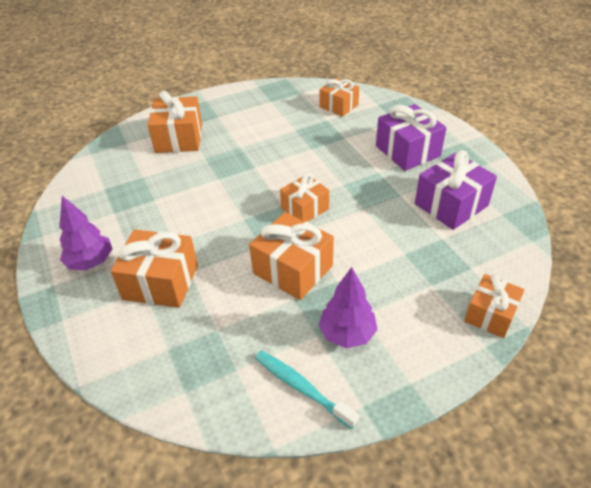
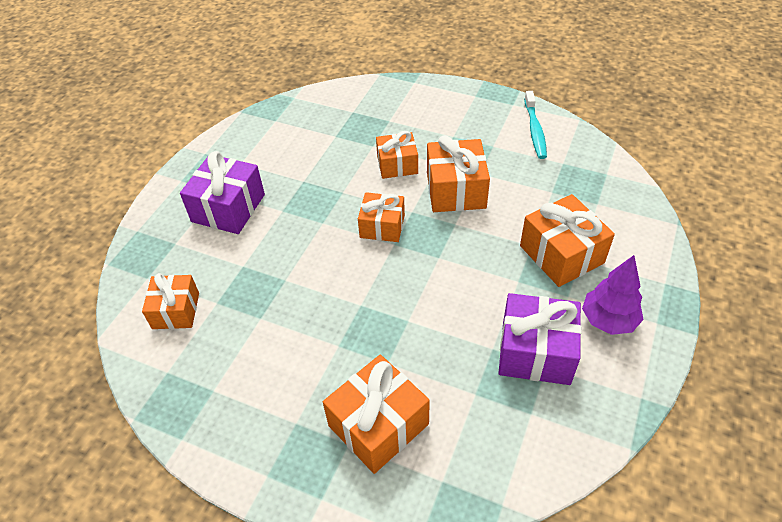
camera: 130 degrees left, 5 degrees up
purple tree [319,267,378,348] -> none
purple gift [415,150,497,230] -> purple gift moved to [498,293,582,385]
orange gift [464,274,525,338] -> orange gift moved to [376,131,418,179]

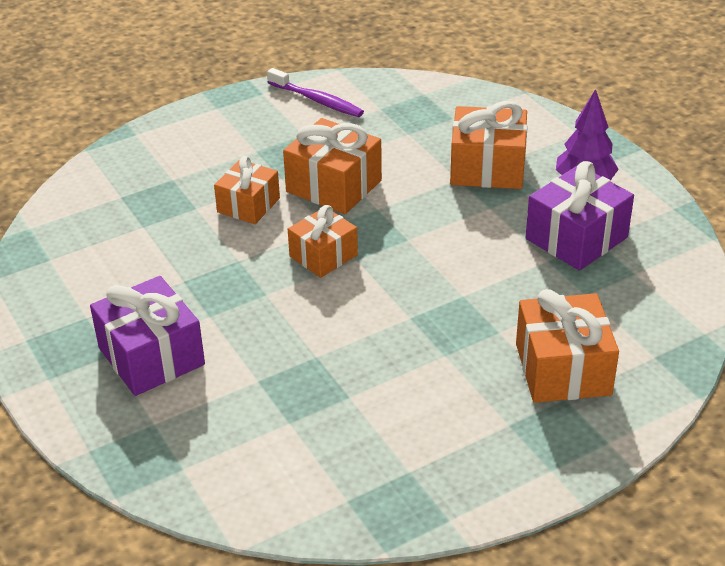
camera: 55 degrees left, 10 degrees down
orange gift [142,273,199,329] -> none
turquoise toothbrush [524,91,547,159] -> purple toothbrush [267,68,364,117]

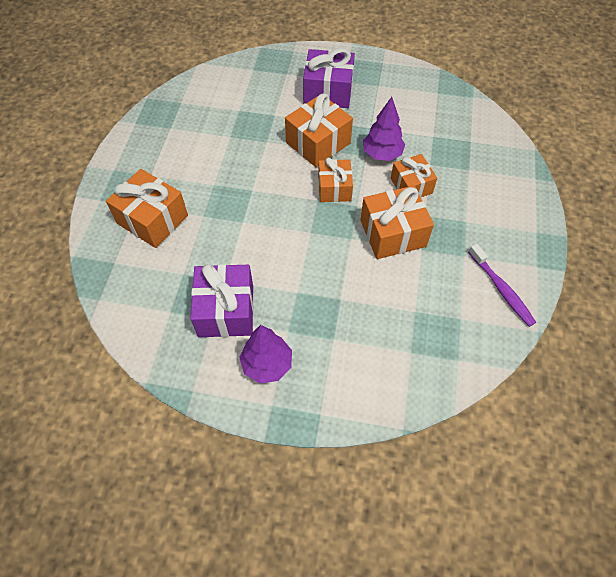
camera: 130 degrees right, 20 degrees up
purple toothbrush [267,68,364,117] -> purple toothbrush turned 105 degrees counterclockwise [468,244,536,327]
orange gift [450,101,528,189] -> orange gift moved to [285,94,353,167]
none -> purple tree [363,97,405,161]

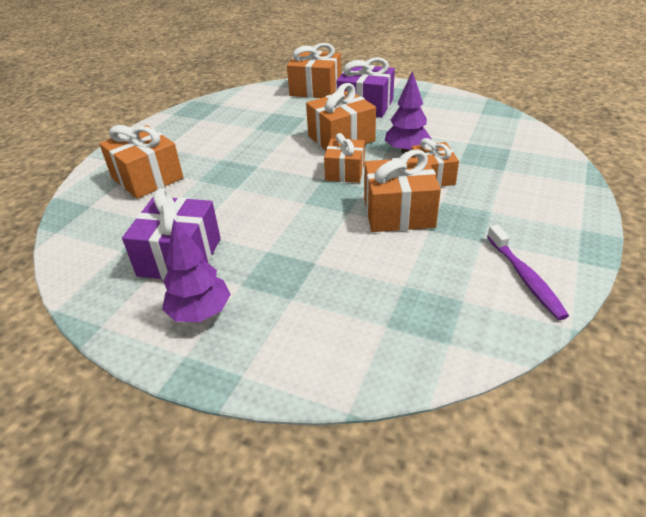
camera: 15 degrees right, 20 degrees down
none -> orange gift [287,43,341,98]

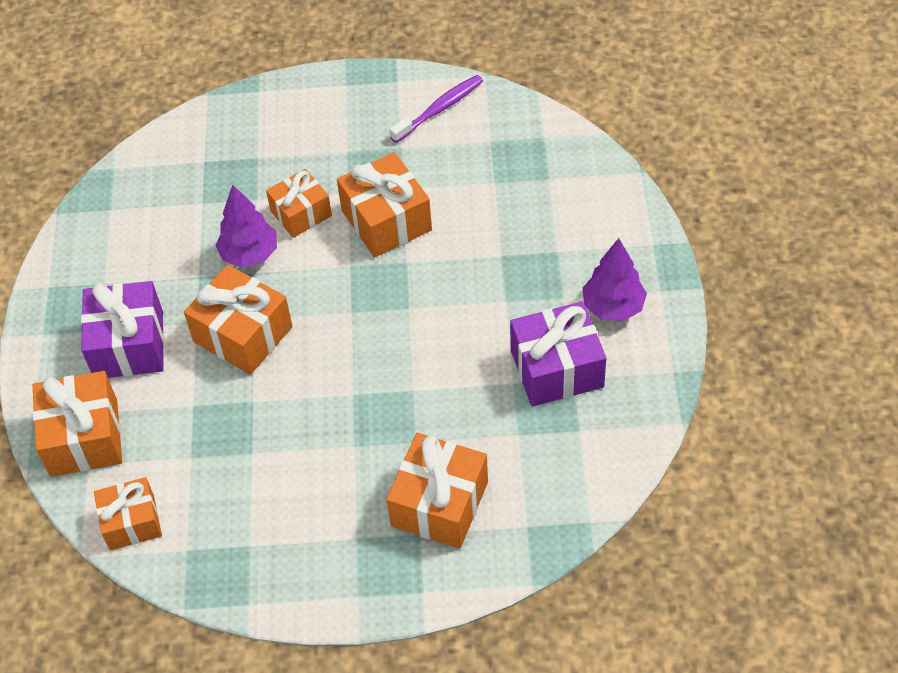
camera: 115 degrees left, 15 degrees up
orange gift [324,133,365,183] -> orange gift moved to [94,477,162,550]

